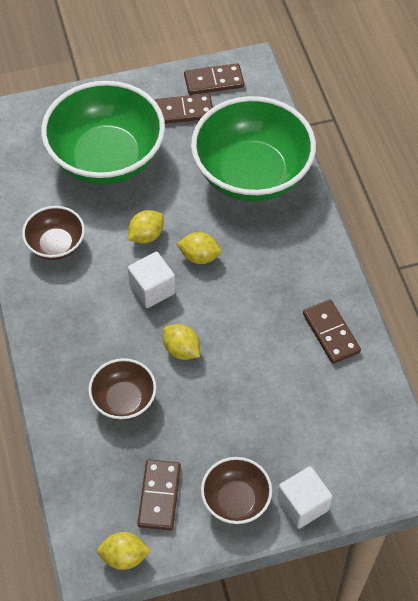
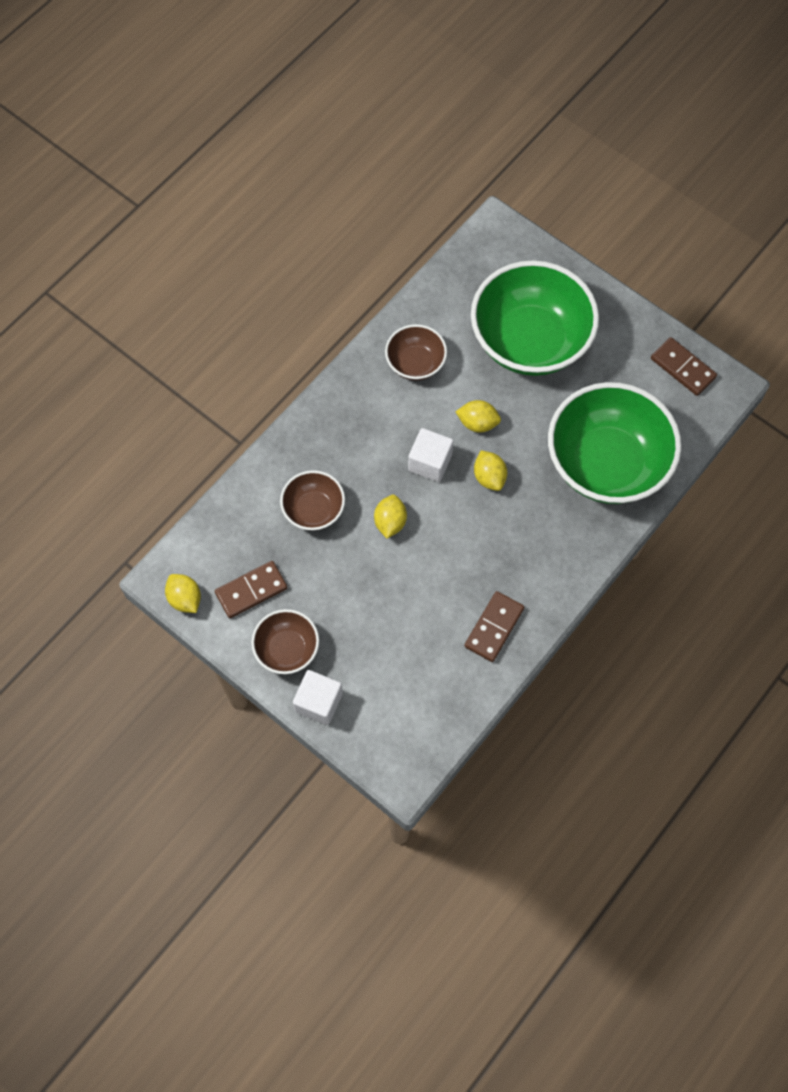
camera: 55 degrees right, 10 degrees up
brown domino [154,93,213,124] -> none

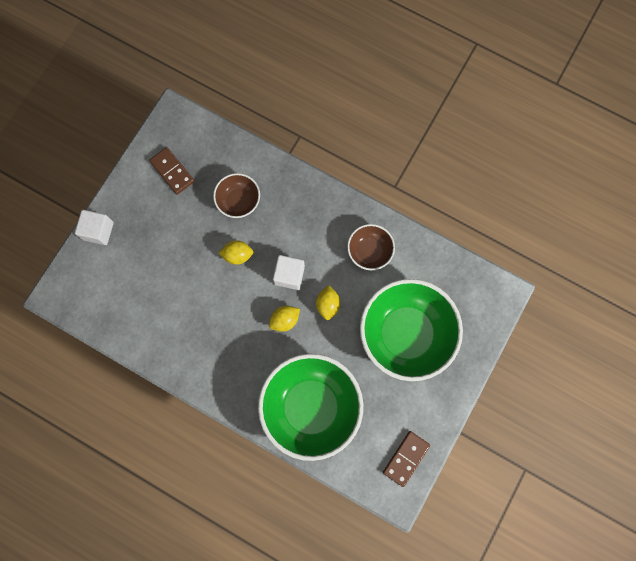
camera: 80 degrees right, 10 degrees up
yellow lemon [165,574,201,613] -> none
brown bowl [251,609,319,674] -> none
brown domino [465,591,524,662] -> none

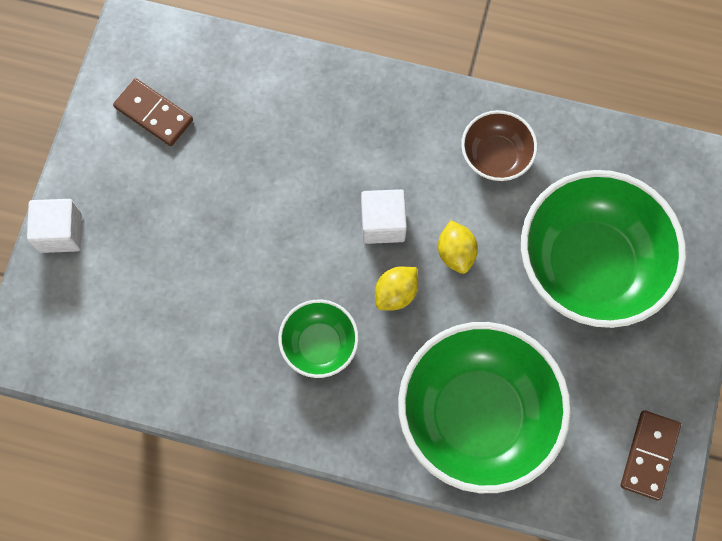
camera: 15 degrees left, 5 degrees down
brown bowl [213,173,260,218] -> none
yellow lemon [219,241,253,265] -> none
none -> green bowl [278,299,359,378]

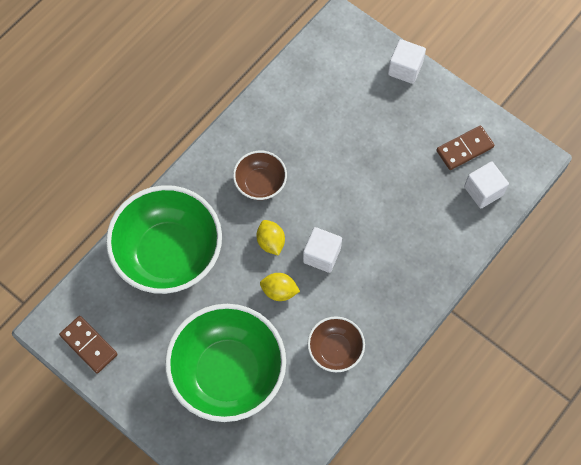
camera: 115 degrees right, 5 degrees down
green bowl [278,299,359,378] -> brown bowl [233,151,287,200]
none -> white cube [464,161,509,209]

